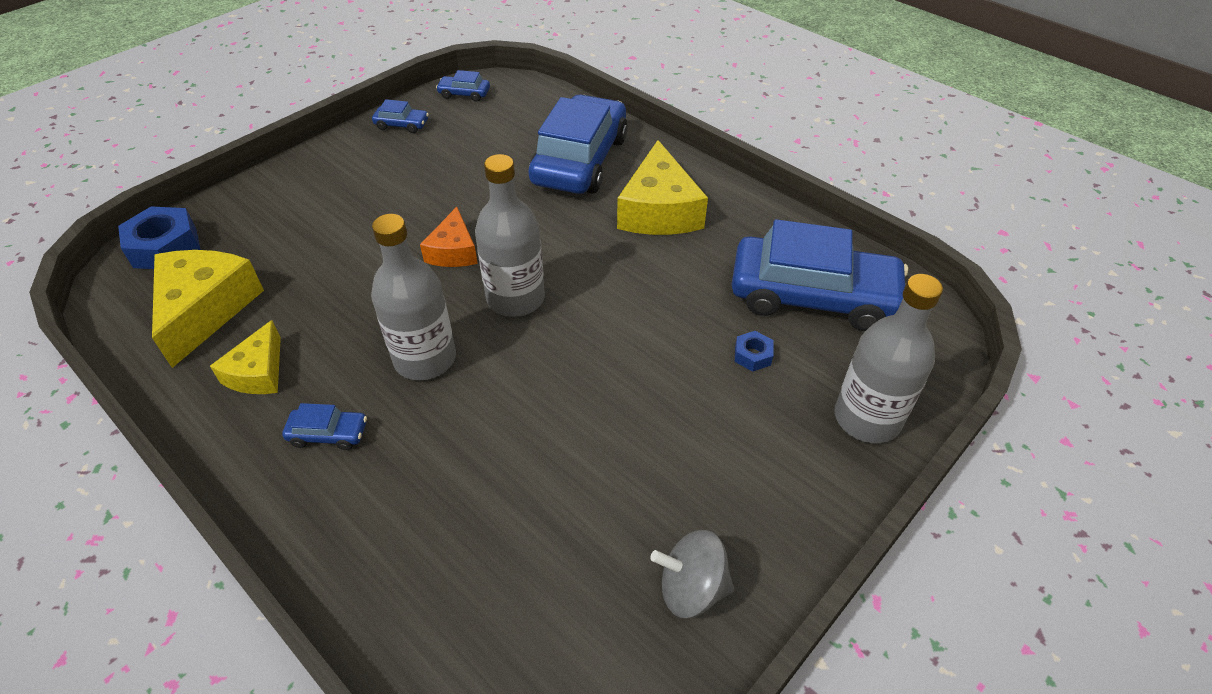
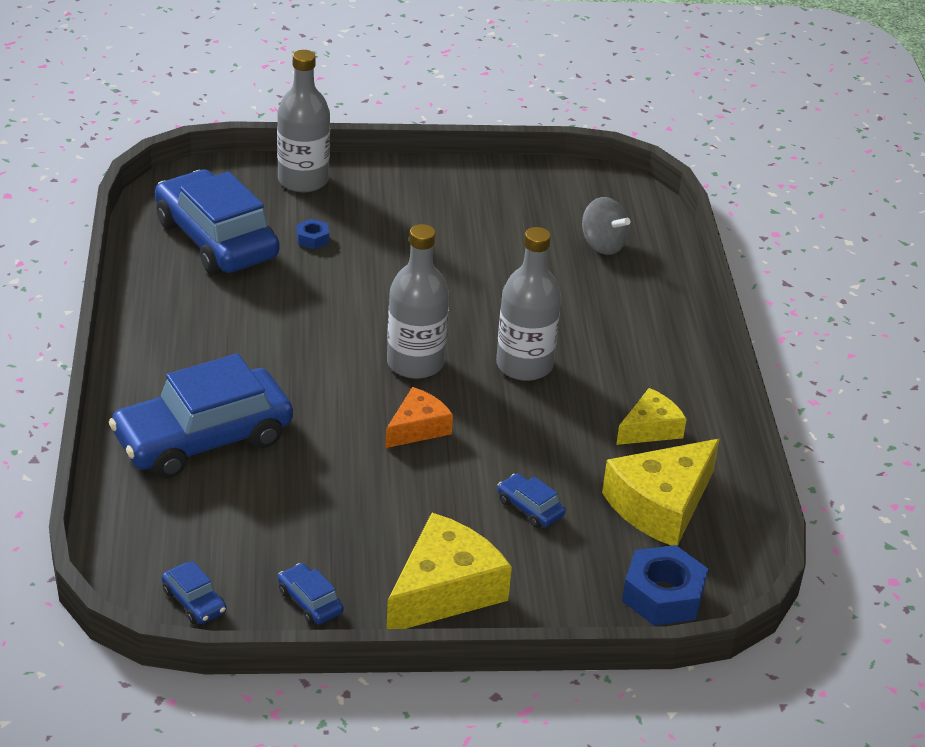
camera: 140 degrees left, 10 degrees down
blue car [282,403,367,450] -> blue car moved to [497,473,566,528]
yellow cheese [617,140,708,235] -> yellow cheese moved to [386,513,512,629]
grey spinning top [650,530,734,618] -> grey spinning top moved to [582,197,630,255]

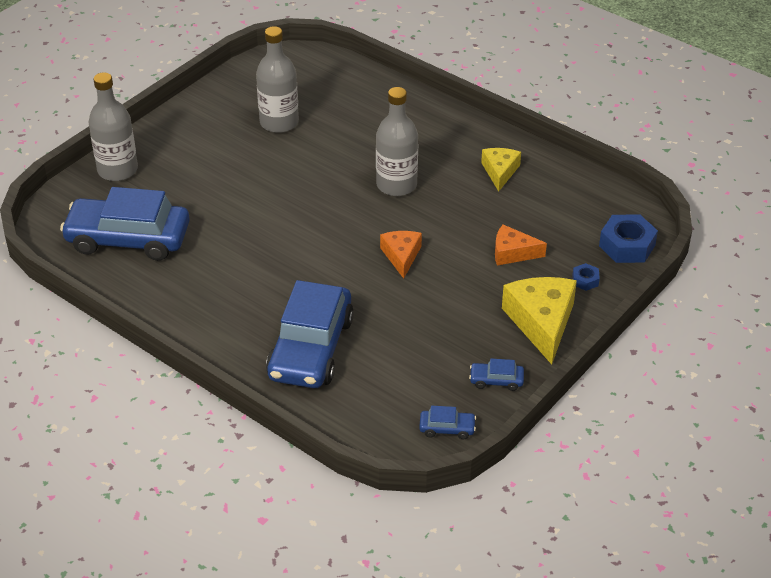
camera: 45 degrees left, 5 degrees up
blue nut [297,219,329,249] -> blue nut moved to [572,263,600,291]
grey bottle [387,224,449,379] -> grey bottle moved to [256,26,299,133]
blue car [497,473,566,528] -> orange cheese [495,225,547,266]
grey spinning top [582,197,630,255] -> none
yellow cheese [602,439,720,546] -> none

